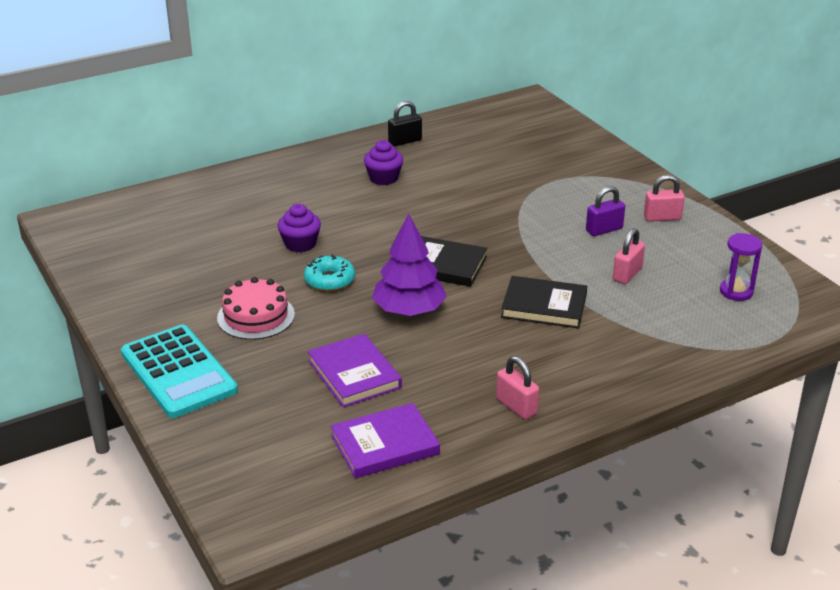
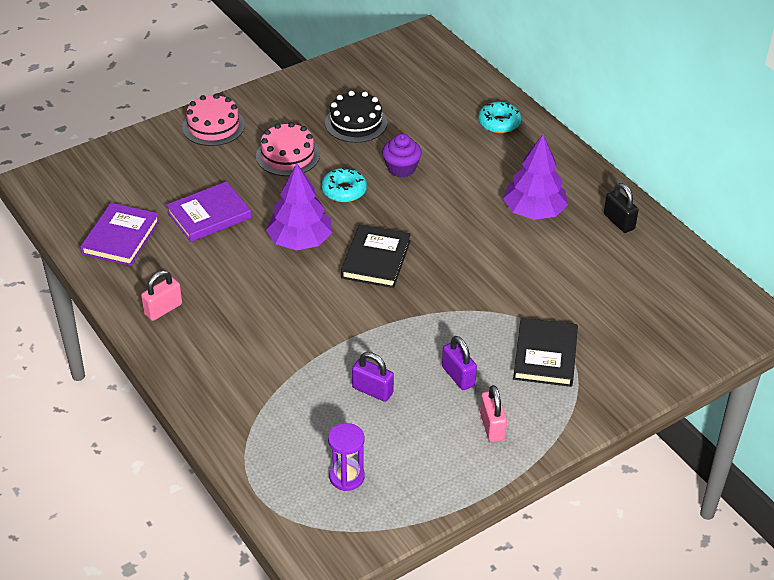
camera: 85 degrees right, 10 degrees up
turquoise calculator [121,325,238,418] -> pink cake [182,94,245,146]
purple book [331,403,440,479] -> purple book turned 45 degrees clockwise [80,203,160,266]
purple cupcake [364,140,403,185] -> purple tree [503,134,568,220]
black book [501,276,587,329] -> black book moved to [513,318,578,387]
pink padlock [613,228,645,284] -> purple padlock [352,352,394,402]
none -> black cake [325,91,387,143]
none -> turquoise donut [478,102,521,133]

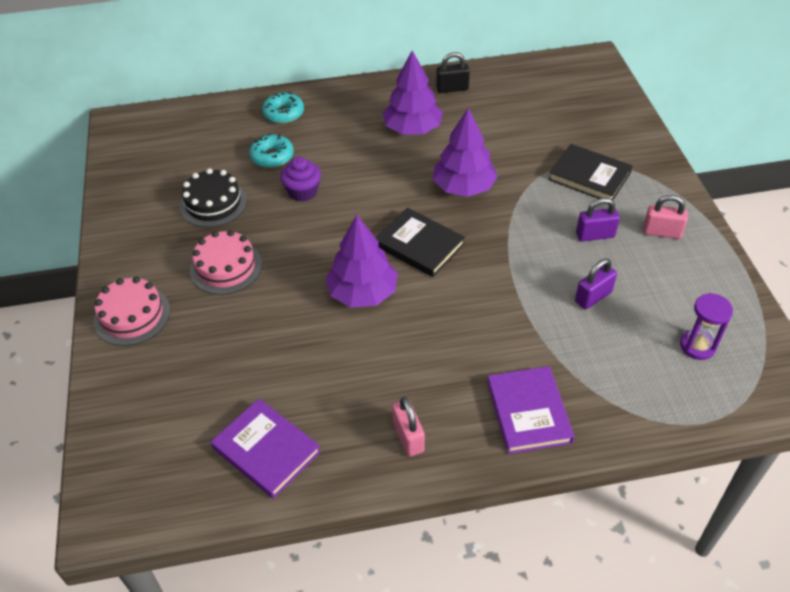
camera: 65 degrees left, 5 degrees up
purple book [166,181,252,242] -> purple book moved to [487,366,574,454]
turquoise donut [322,167,367,202] -> turquoise donut moved to [249,134,294,168]
none -> purple tree [433,108,498,197]

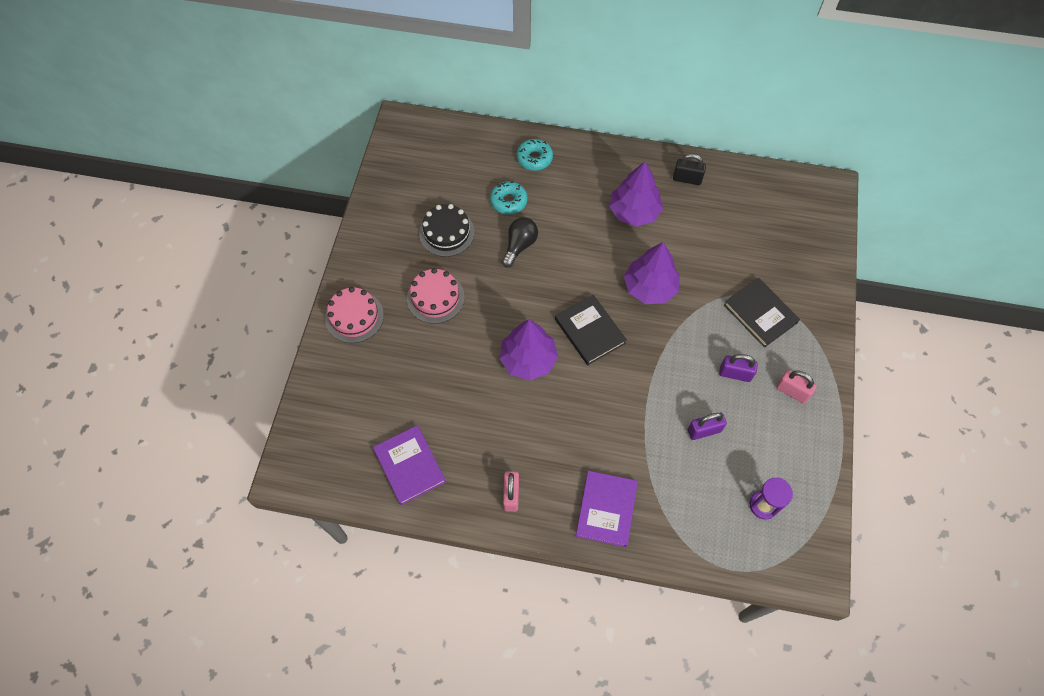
camera: 20 degrees right, 15 degrees up
purple cupcake [280,157,321,202] -> black light bulb [502,217,538,268]

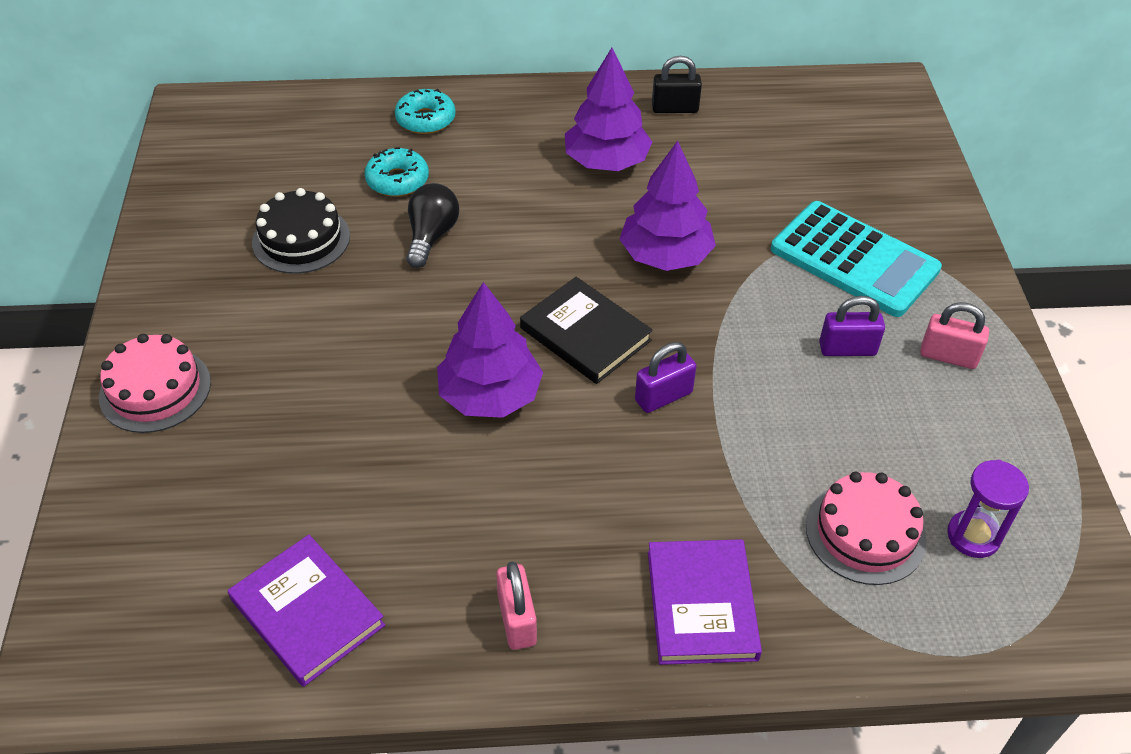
camera: 15 degrees left, 15 degrees down
pink cake [407,268,465,324] -> pink cake moved to [806,472,927,585]
purple padlock [688,412,727,440] -> purple padlock moved to [635,342,696,413]
black book [724,278,800,348] -> turquoise calculator [771,201,942,317]

